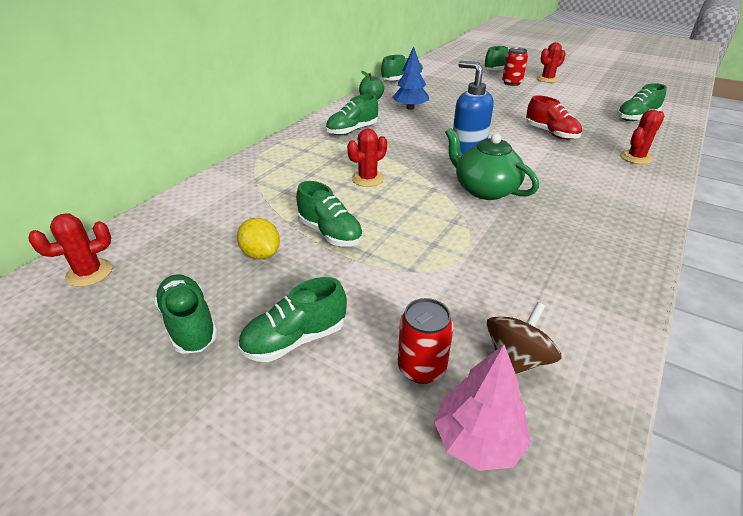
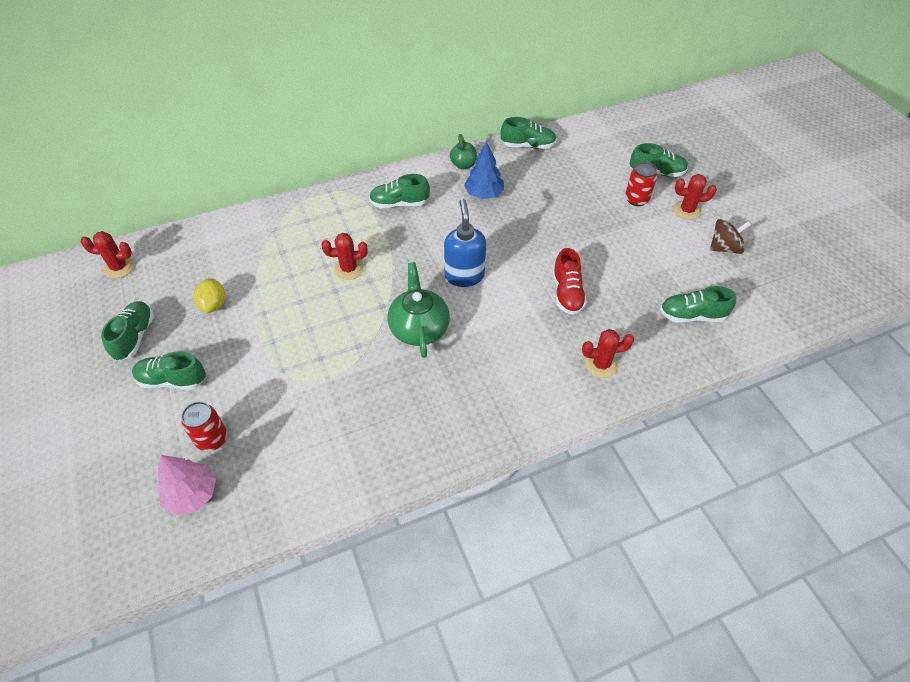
camera: 35 degrees right, 15 degrees up
green shoe [296,181,363,246] -> none
brown spinning top [487,302,562,374] -> brown spinning top moved to [710,219,751,254]

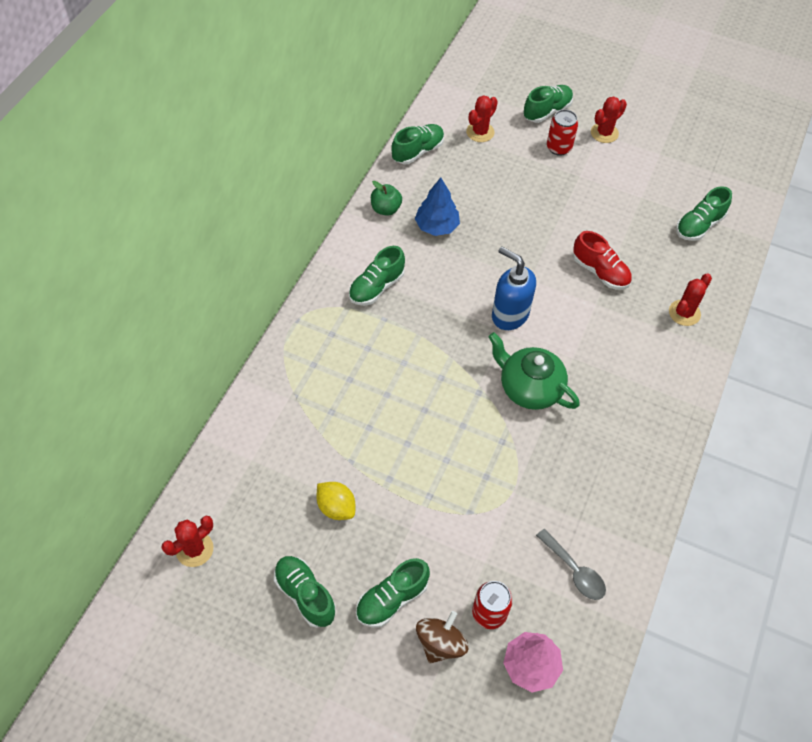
camera: 45 degrees left, 5 degrees up
red cactus [321,233,368,280] -> red cactus moved to [466,95,498,142]
brown spinning top [710,219,751,254] -> brown spinning top moved to [416,611,469,664]
none -> grey spoon [536,529,606,600]

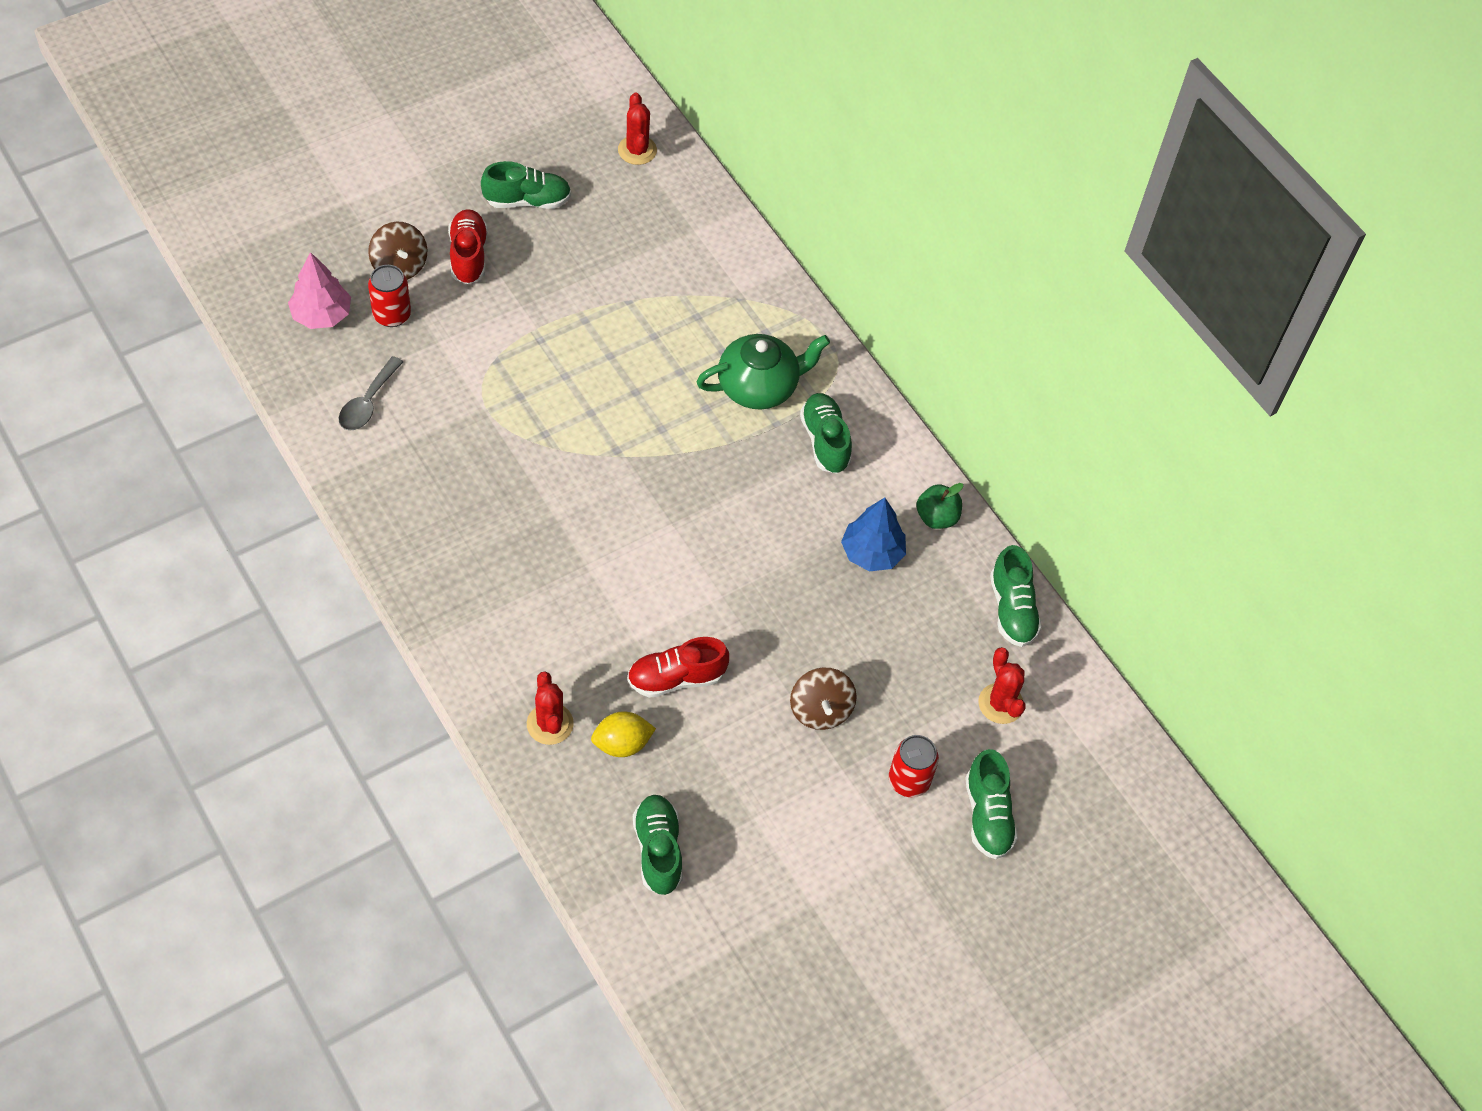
camera: 120 degrees right, 0 degrees up
yellow lemon [316,482,355,520] -> yellow lemon moved to [591,711,656,757]
green shoe [356,558,430,628] -> red shoe [448,209,488,284]
green teapot [489,332,580,410] -> green teapot moved to [696,334,830,410]
blue soap dispenser [492,246,536,330] -> none
grey spoon [536,529,606,600] -> grey spoon turned 60 degrees counterclockwise [339,356,403,431]
red cactus [591,96,627,143] -> none
none -> brown spinning top [790,668,857,730]

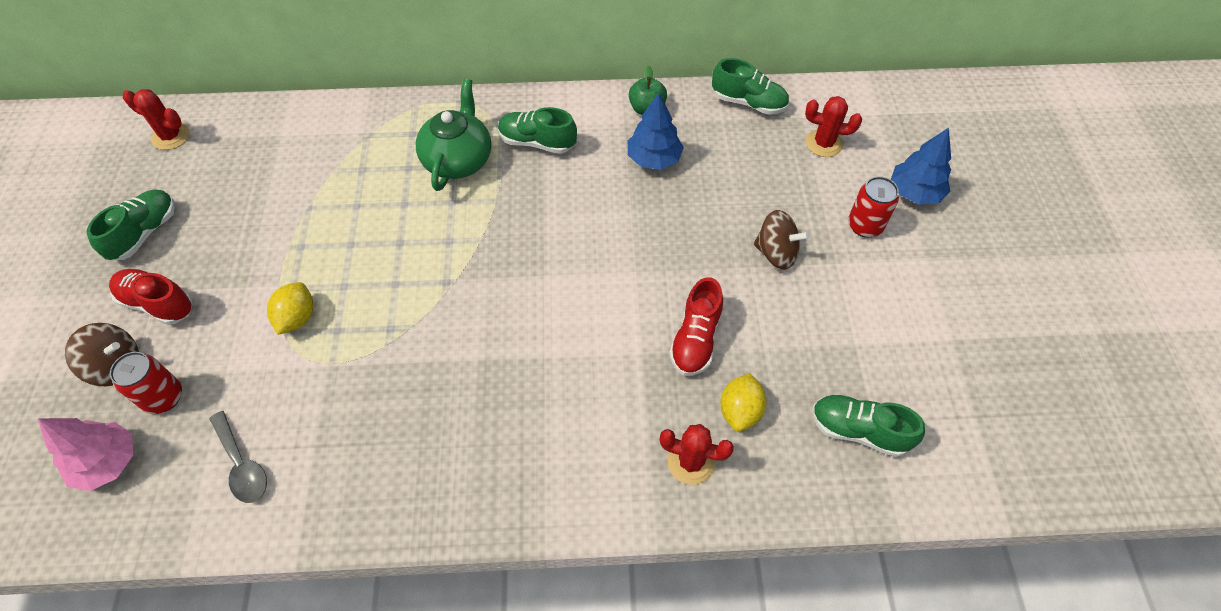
camera: 55 degrees left, 0 degrees up
green shoe [965,749,1018,859] -> blue tree [891,128,951,205]
none -> yellow lemon [267,282,313,335]

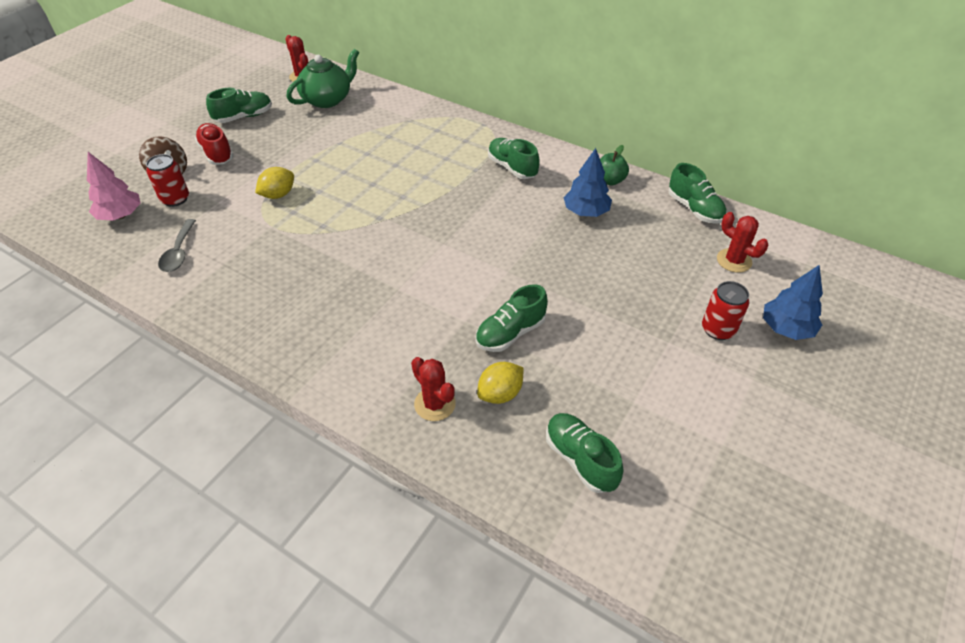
camera: 35 degrees right, 10 degrees down
green teapot [416,79,491,191] -> green teapot moved to [287,49,359,108]
red shoe [669,277,723,376] -> green shoe [475,284,548,352]
brown spinning top [754,210,810,270] -> none

